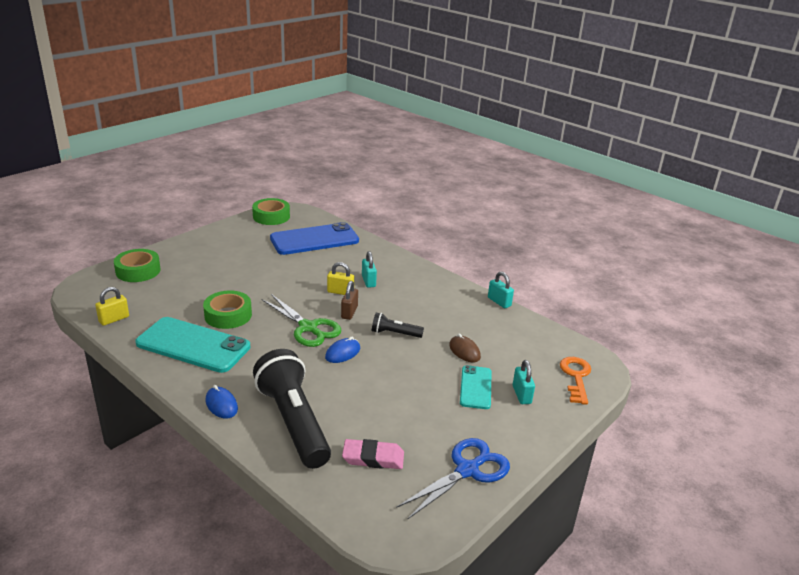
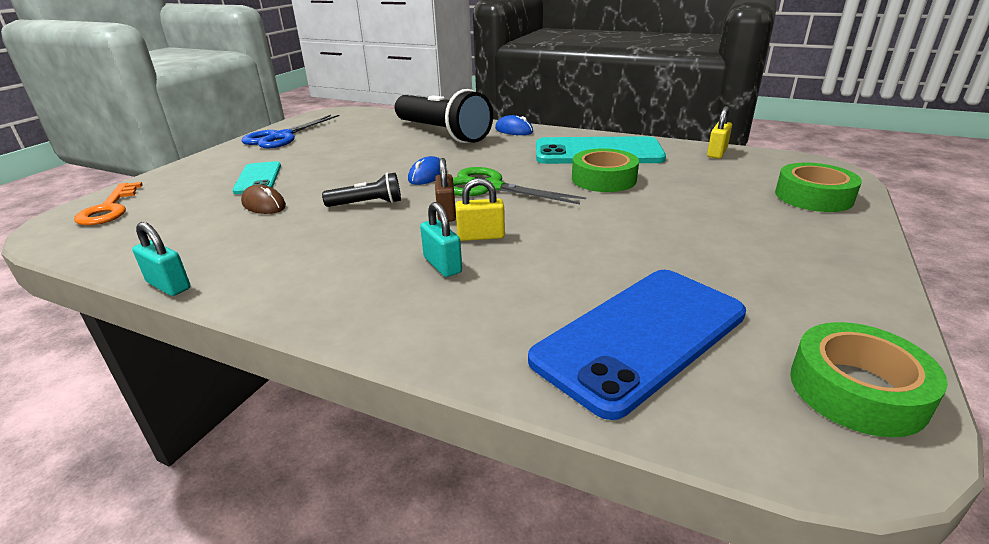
camera: 165 degrees right, 0 degrees up
pink eraser [342,439,404,469] -> none
turquoise padlock [513,360,535,404] -> none

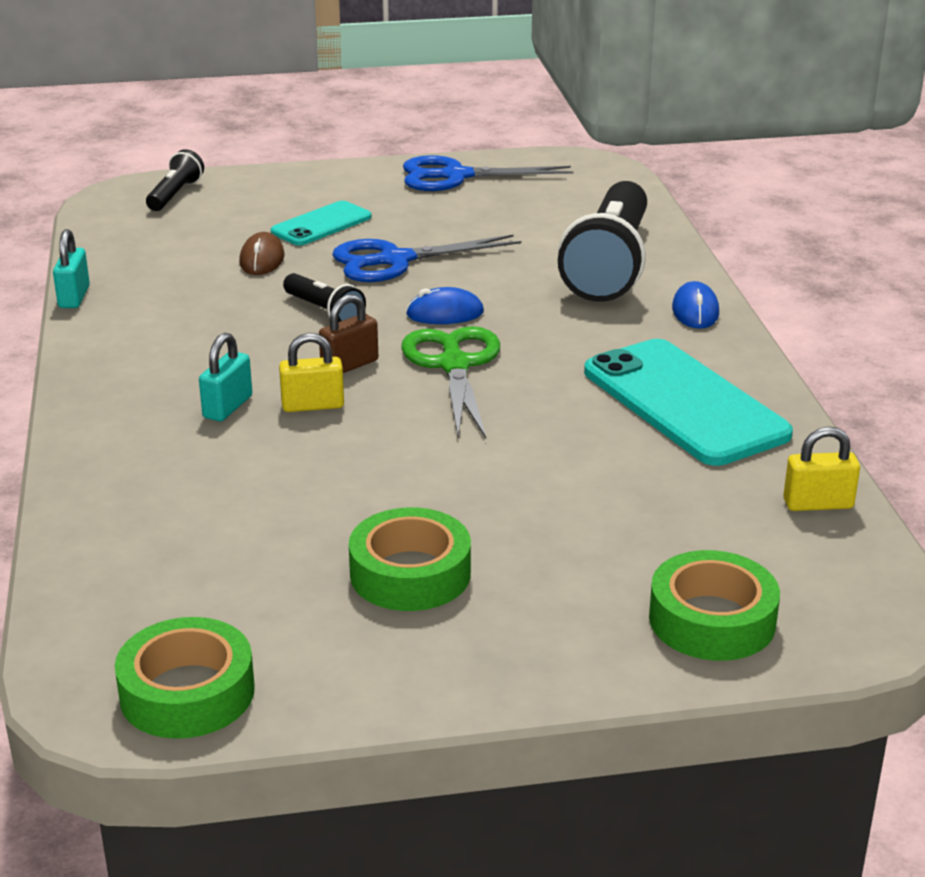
camera: 55 degrees right, 0 degrees up
orange key [74,182,142,225] -> black flashlight [146,149,204,211]
yellow padlock [455,178,505,241] -> yellow padlock turned 60 degrees counterclockwise [279,333,344,412]
blue phone [528,270,746,420] -> none
green tape [572,148,639,192] -> green tape moved to [349,507,471,611]
none -> blue scissors [332,235,521,282]

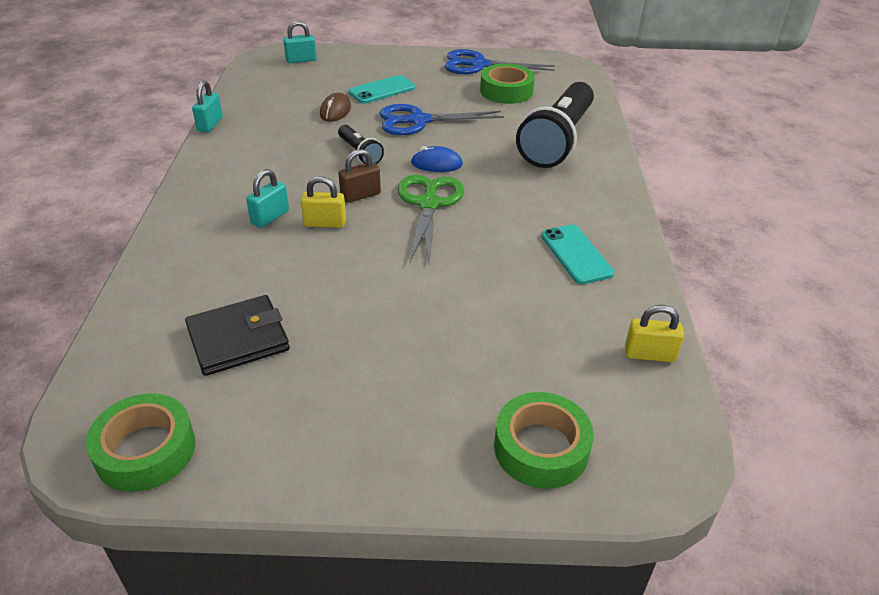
camera: 10 degrees right, 10 degrees up
black flashlight [146,149,204,211] -> turquoise padlock [283,21,317,63]
green tape [349,507,471,611] -> green tape moved to [480,64,535,104]
turquoise phone [584,339,793,466] -> turquoise phone [541,225,614,284], size x0.55
blue mouse [672,281,719,329] -> none
none -> black wallet [185,295,290,376]

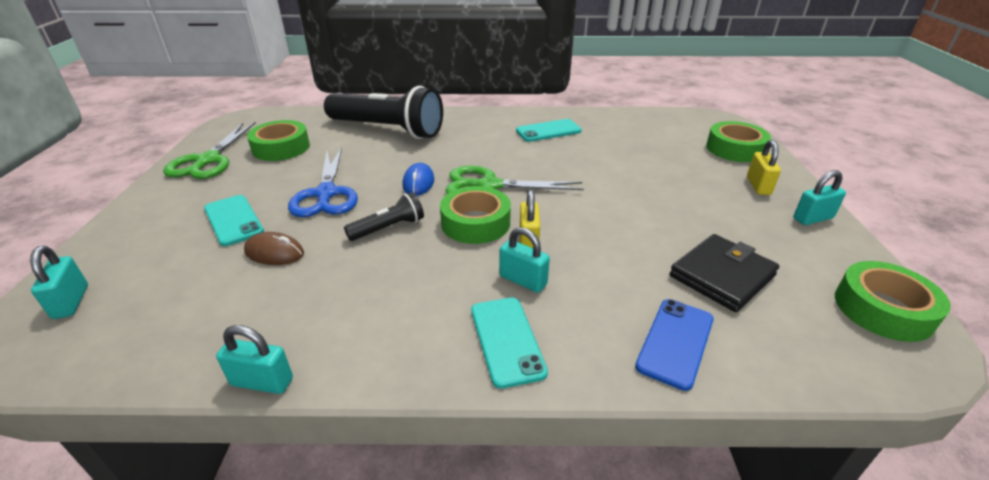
camera: 90 degrees left, 5 degrees down
black wallet [185,295,290,376] -> black wallet turned 75 degrees clockwise [670,234,779,312]
brown padlock [339,149,381,203] -> green tape [440,186,511,244]
blue scissors [444,49,555,74] -> green scissors [163,122,256,179]
yellow padlock [625,305,684,362] -> yellow padlock moved to [747,140,781,195]
none -> turquoise phone [471,297,548,389]
none -> blue phone [635,299,714,391]
none -> turquoise padlock [793,170,846,225]

